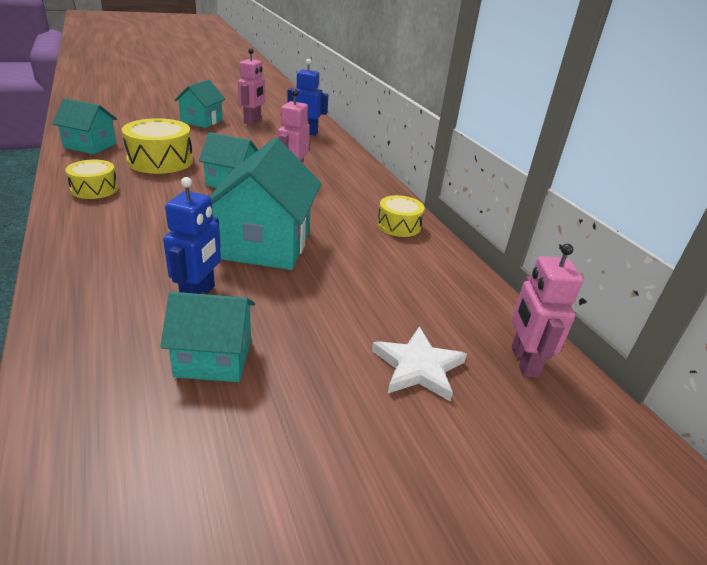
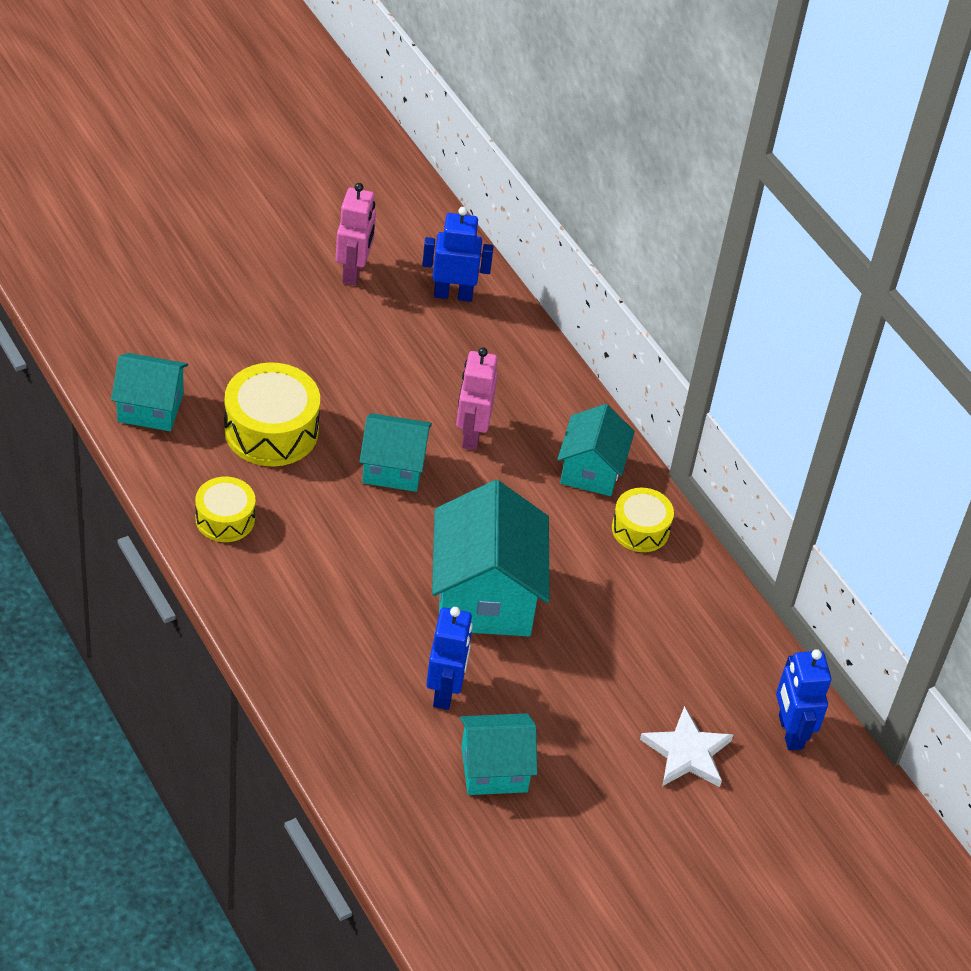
camera: 10 degrees left, 15 degrees up
turquoise house [174,79,226,128] -> turquoise house moved to [557,404,635,496]
pink robot [512,244,583,378] -> blue robot [776,649,831,750]

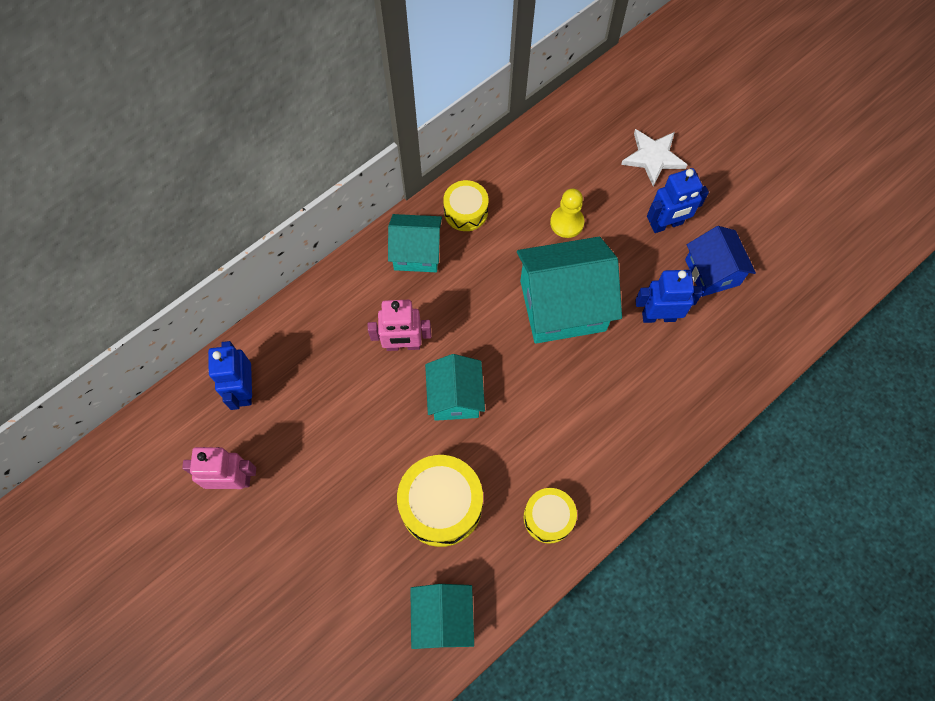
camera: 95 degrees left, 20 degrees up
turquoise house [460,713,537,795] -> blue house [685,226,756,297]
blue robot [776,649,831,750] -> blue robot moved to [647,168,709,233]
none -> yellow pawn [550,189,584,238]

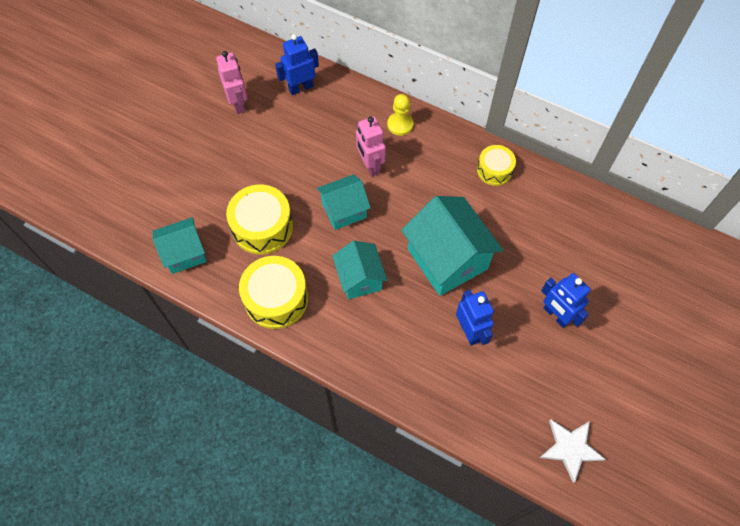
camera: 70 degrees right, 5 degrees down
turquoise house [388,214,442,272] -> turquoise house moved to [332,241,387,299]
yellow drum [524,488,577,544] -> yellow drum [239,256,308,329], size x1.64
yellow pawn [550,189,584,238] -> yellow pawn moved to [387,94,414,136]
white star [621,129,687,187] -> white star moved to [540,419,605,483]
blue house [685,226,756,297] -> none

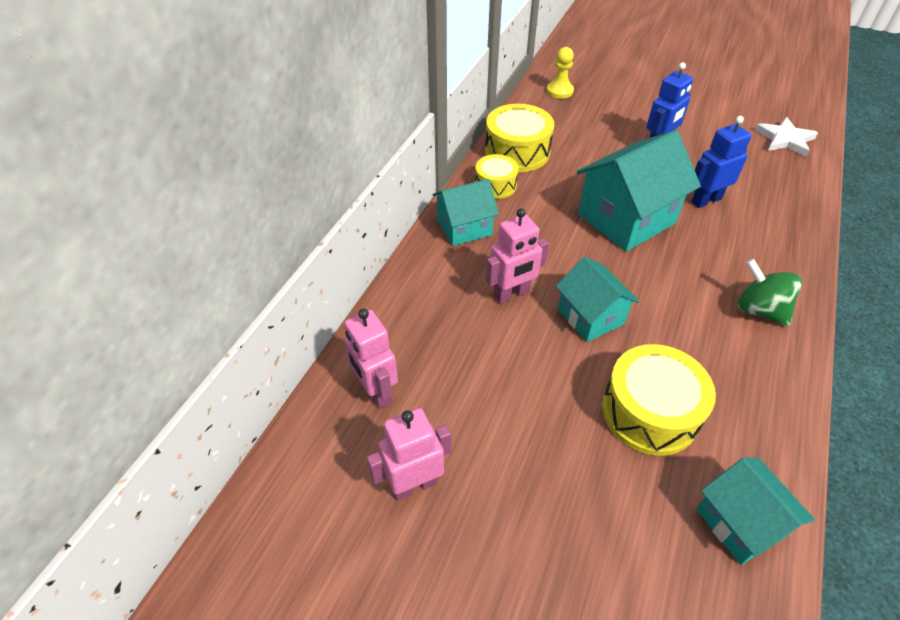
camera: 95 degrees left, 15 degrees down
yellow drum [239,256,308,329] -> yellow drum moved to [485,104,554,172]
blue robot [275,34,319,95] -> pink robot [344,309,398,408]
turquoise house [332,241,387,299] -> turquoise house moved to [433,179,499,246]
yellow pawn [387,94,414,136] -> yellow pawn moved to [547,47,574,99]
none -> green spinning top [738,259,802,326]

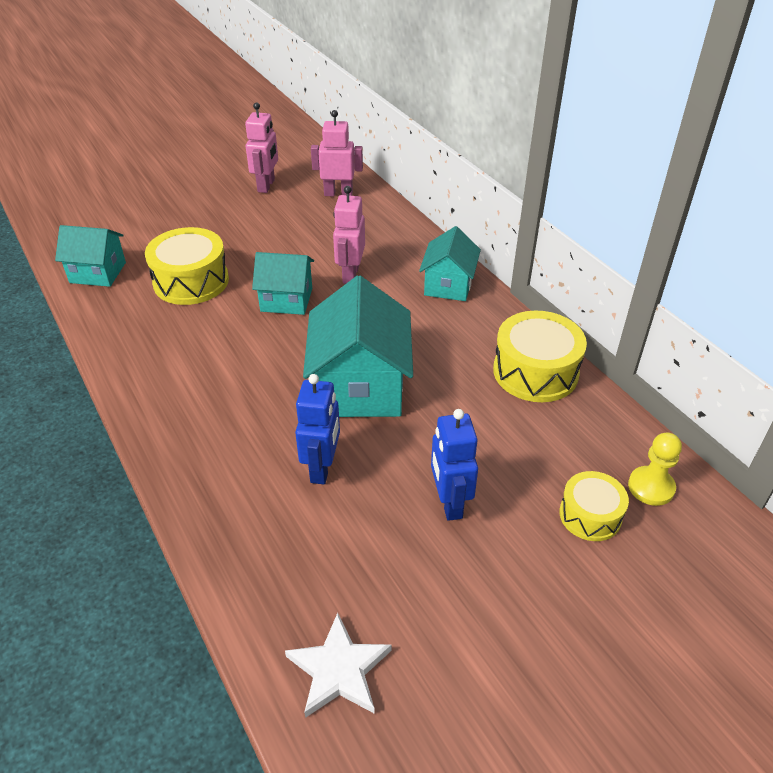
camera: 125 degrees right, 5 degrees down
yellow drum [475,154,519,199] -> yellow drum moved to [559,471,629,541]
green spinning top [738,259,802,326] -> none

